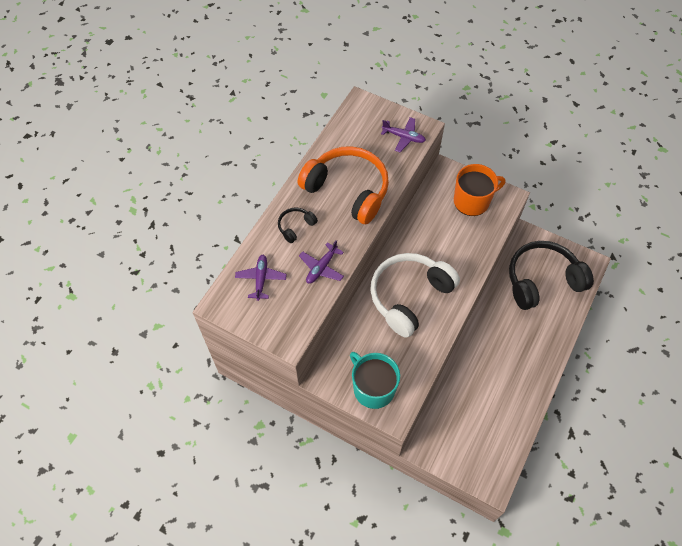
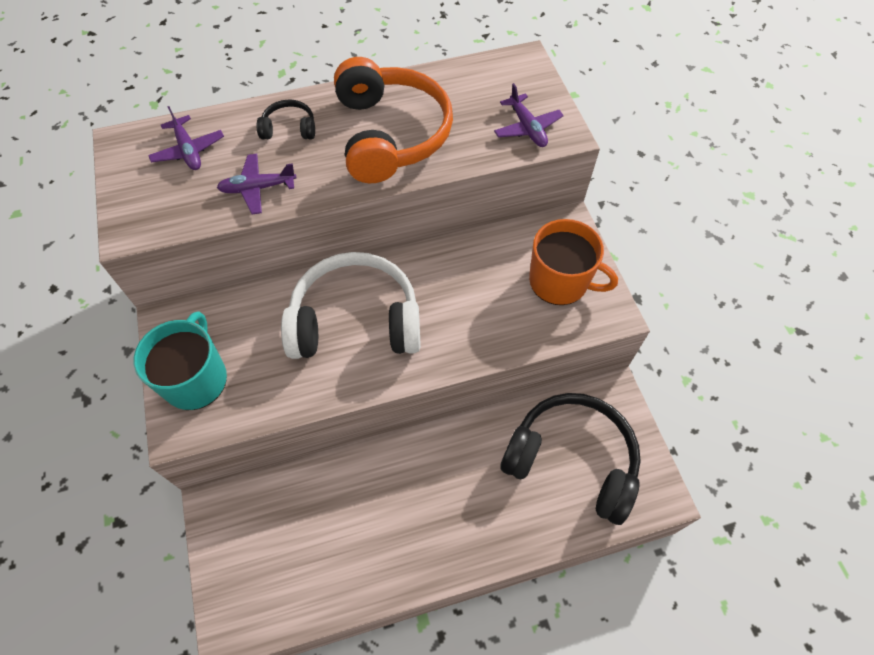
camera: 45 degrees right, 0 degrees up
purple plane [235,255,287,301] -> purple plane turned 105 degrees clockwise [148,106,224,170]

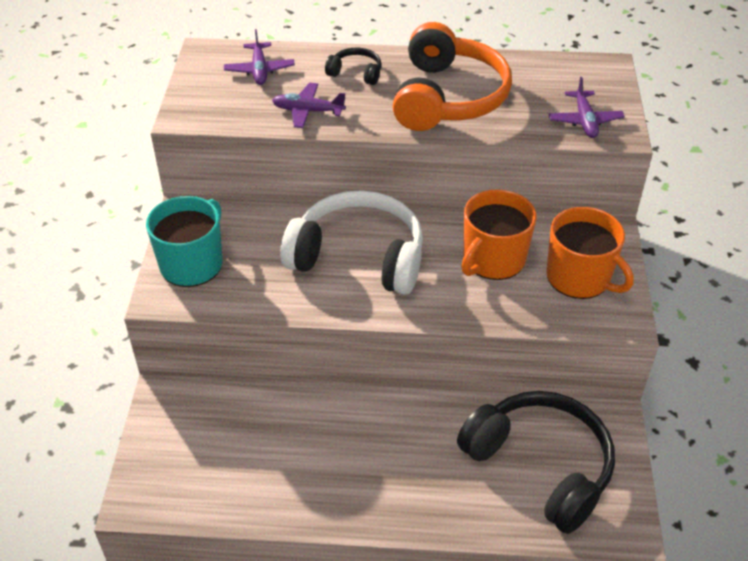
camera: 20 degrees right, 15 degrees down
none -> orange mug [461,189,537,280]

